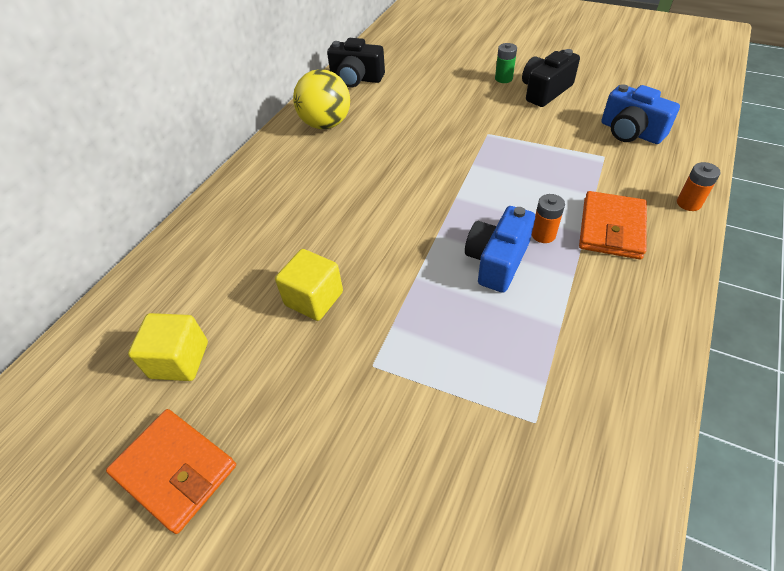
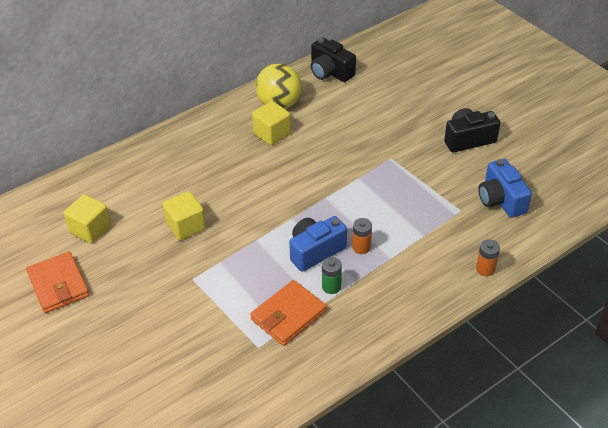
camera: 25 degrees right, 5 degrees down
green battery [495,43,517,83] -> green battery moved to [322,257,342,294]
orange wallet [579,191,647,259] -> orange wallet moved to [250,280,327,346]
none -> yellow cube [252,101,291,145]

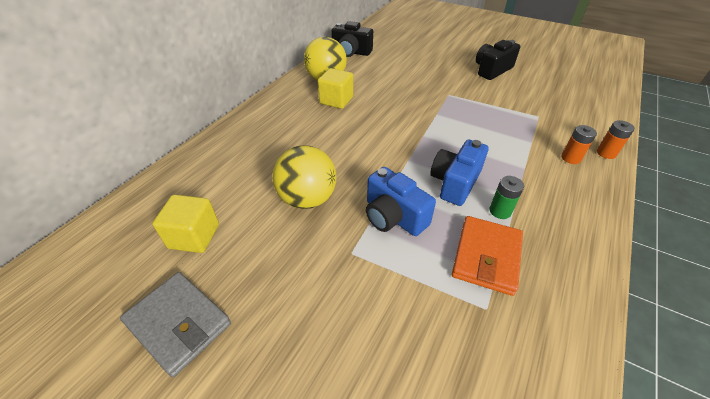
camera: 25 degrees left, 0 degrees up
orange wallet [26,251,89,313] -> grey wallet [120,272,231,377]
yellow cube [162,191,206,241] -> yellow ball [272,145,337,209]
orange battery [352,218,372,254] -> orange battery moved to [561,125,597,164]
blue camera [478,159,532,218] -> blue camera moved to [366,167,436,236]

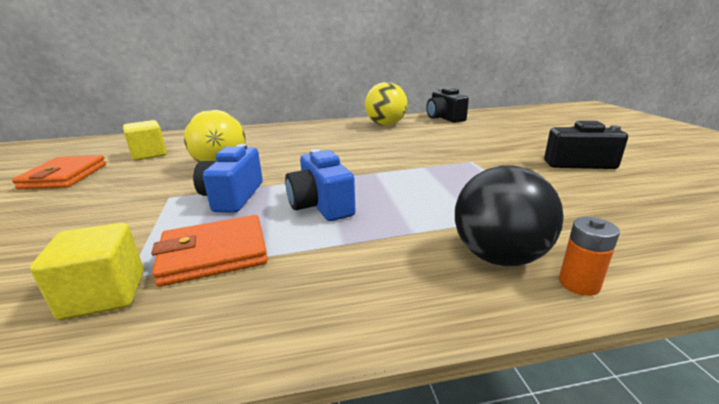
camera: 50 degrees right, 20 degrees down
grey wallet [120,272,231,377] -> orange wallet [12,155,106,190]
yellow cube [318,68,353,109] -> yellow cube moved to [30,223,144,320]
blue camera [430,140,488,206] -> blue camera turned 105 degrees counterclockwise [285,149,355,221]
green battery [489,176,524,219] -> none
orange battery [561,125,597,164] -> black ball [455,166,564,266]

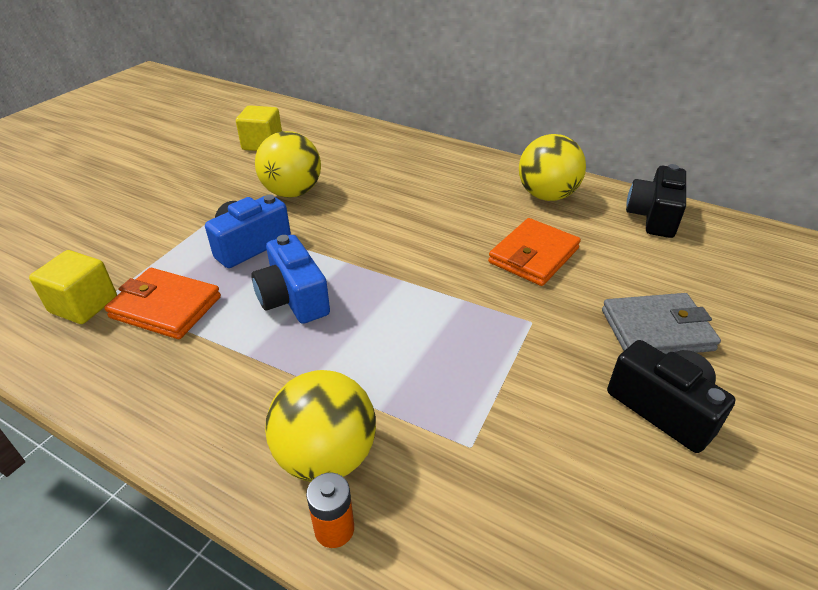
camera: 40 degrees right, 15 degrees up
orange wallet [12,155,106,190] -> orange wallet moved to [488,218,581,286]
blue camera [285,149,355,221] -> blue camera turned 45 degrees counterclockwise [251,235,330,324]
black ball [455,166,564,266] -> yellow ball [265,370,376,482]
none -> grey wallet [602,293,721,354]

